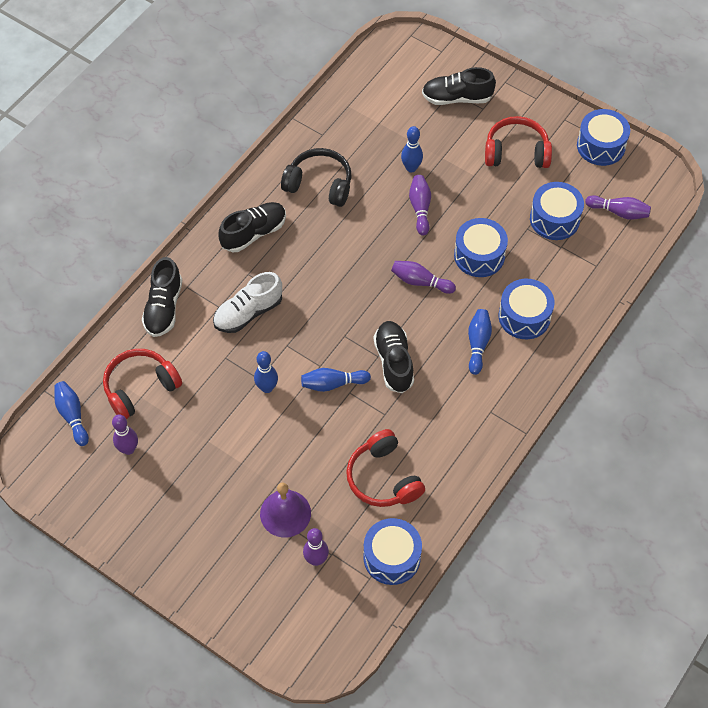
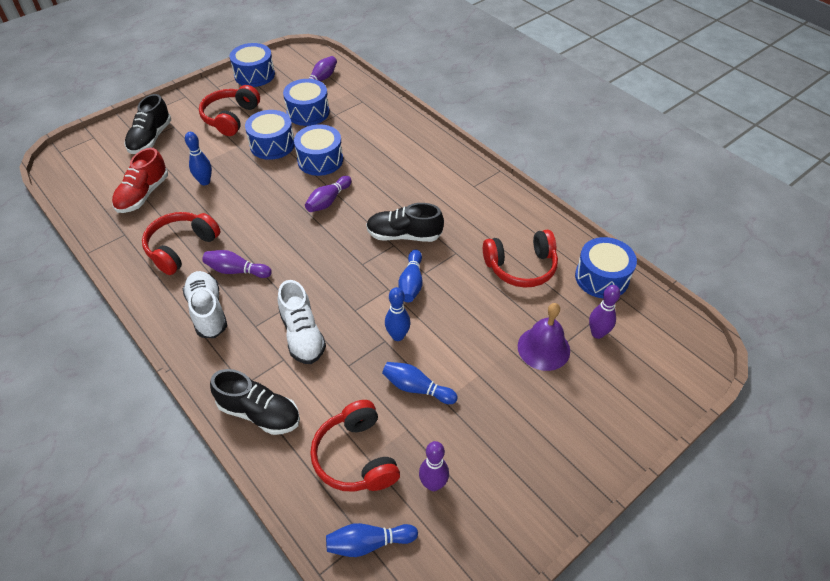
camera: 75 degrees left, 10 degrees down
black shoe [218,202,286,252] -> white shoe [183,271,227,338]
black headphones [281,148,352,207] -> red headphones [142,212,221,275]
purple bowling pin [409,175,431,235] -> purple bowling pin moved to [202,250,272,278]
blue bowling pin [468,309,492,375] -> blue bowling pin moved to [382,362,457,404]
blue drum [499,279,555,339] -> blue drum moved to [245,110,295,160]
none -> red shoe [112,148,168,213]

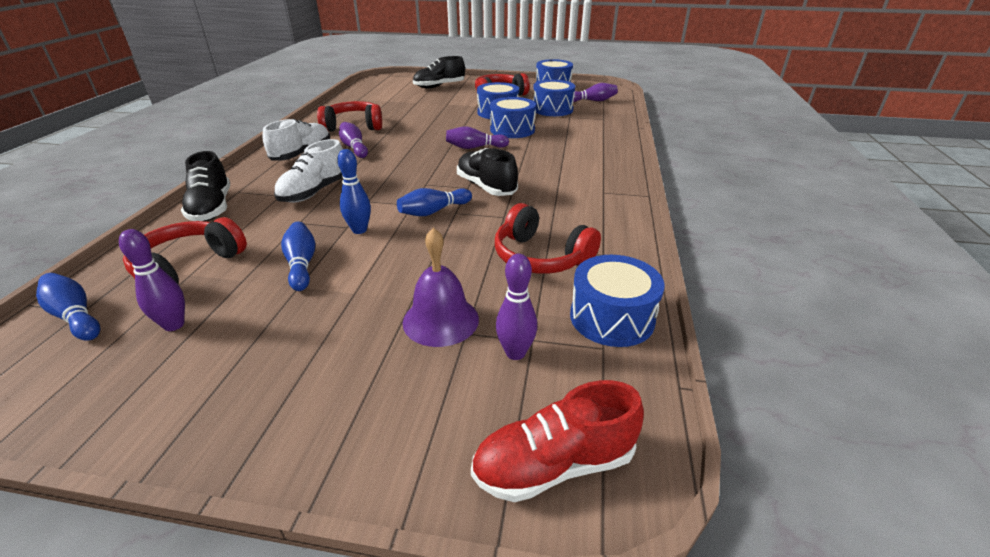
camera: 50 degrees right, 15 degrees down
red shoe [112,148,168,213] -> red shoe moved to [471,380,644,502]
blue bowling pin [185,132,212,185] -> none

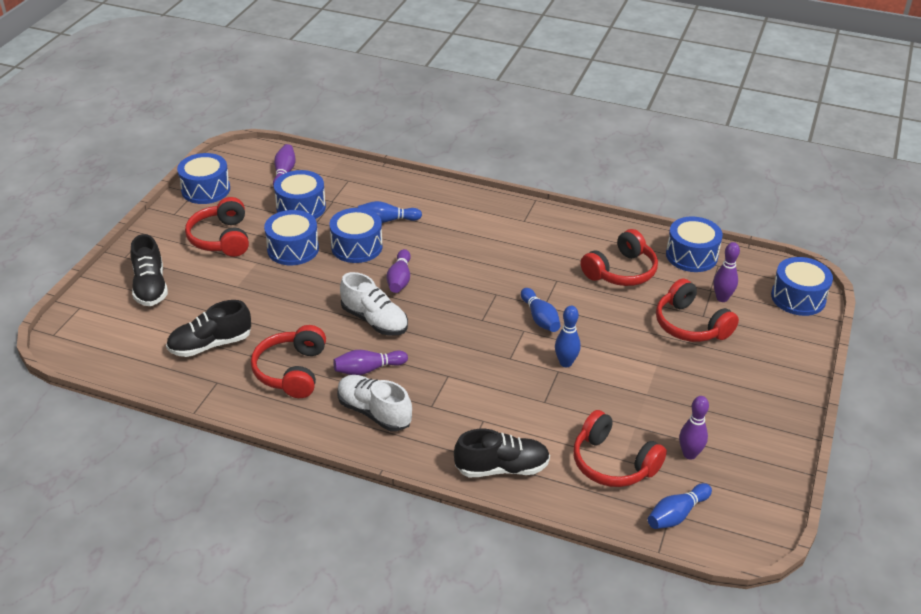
camera: 80 degrees left, 5 degrees up
white shoe [274,139,343,203] -> white shoe moved to [340,272,408,335]
blue bowling pin [281,222,315,291] -> blue bowling pin moved to [358,201,422,223]
purple bell [403,228,479,347] -> red headphones [656,279,739,342]
black shoe [457,148,518,196] -> black shoe moved to [166,300,251,357]
red shoe [471,380,644,502] -> blue drum [771,257,833,316]

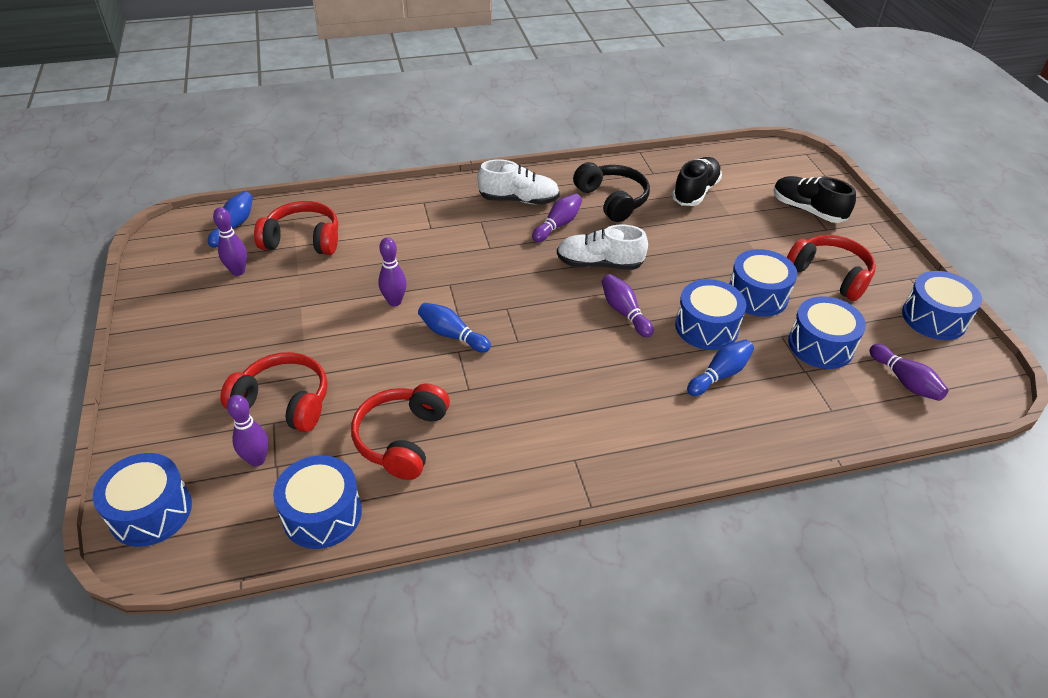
camera: 145 degrees right, 5 degrees up
red headphones [251,325,326,398] -> black headphones [573,162,650,222]
black shoe [454,429,550,477] -> none
blue bowling pin [555,306,580,367] -> purple bowling pin [378,237,407,306]

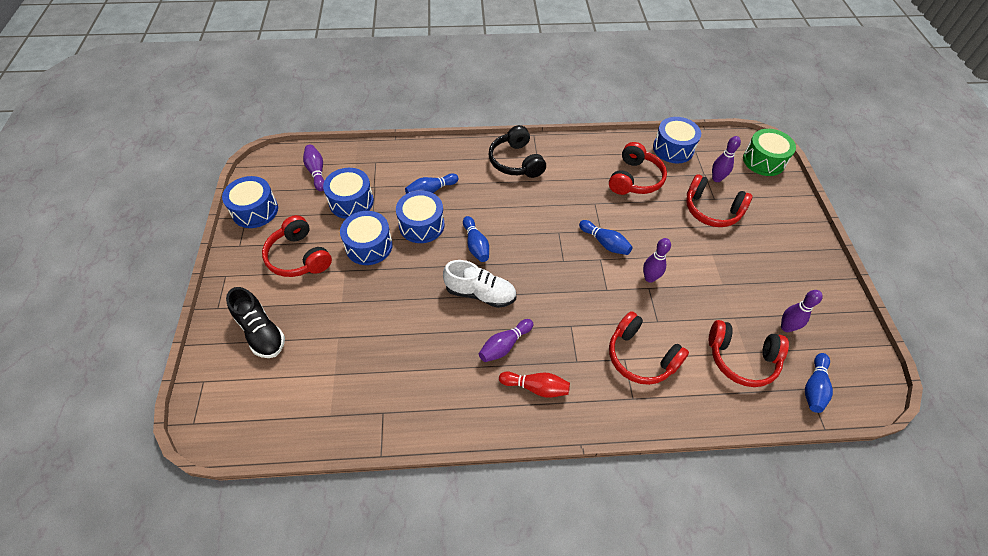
camera: 170 degrees left, 10 degrees up
blue drum [93,453,192,547] -> green drum [743,129,796,176]
white shoe [478,160,560,204] -> red bowling pin [499,372,570,398]
black headphones [573,162,650,222] -> black headphones moved to [489,125,546,178]
purple bowling pin [602,274,654,338] -> blue bowling pin [463,216,489,262]
black shoe [672,157,722,206] -> none
none -> red headphones [609,311,689,385]

